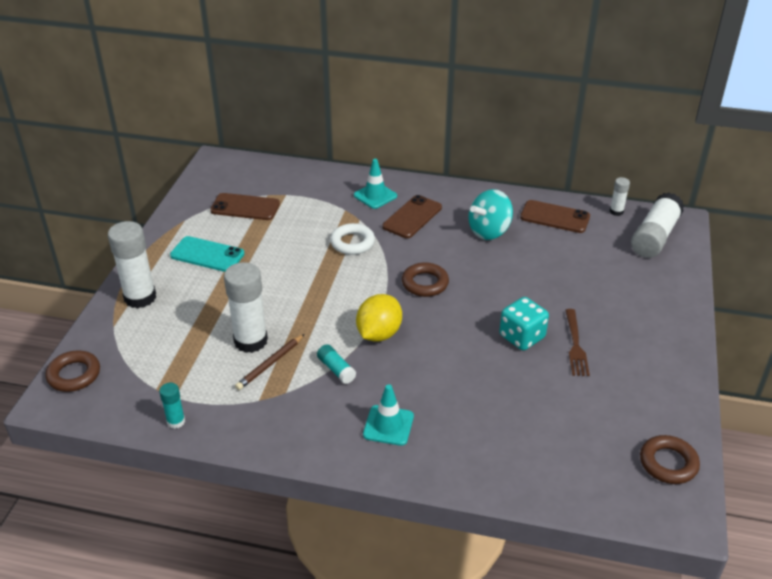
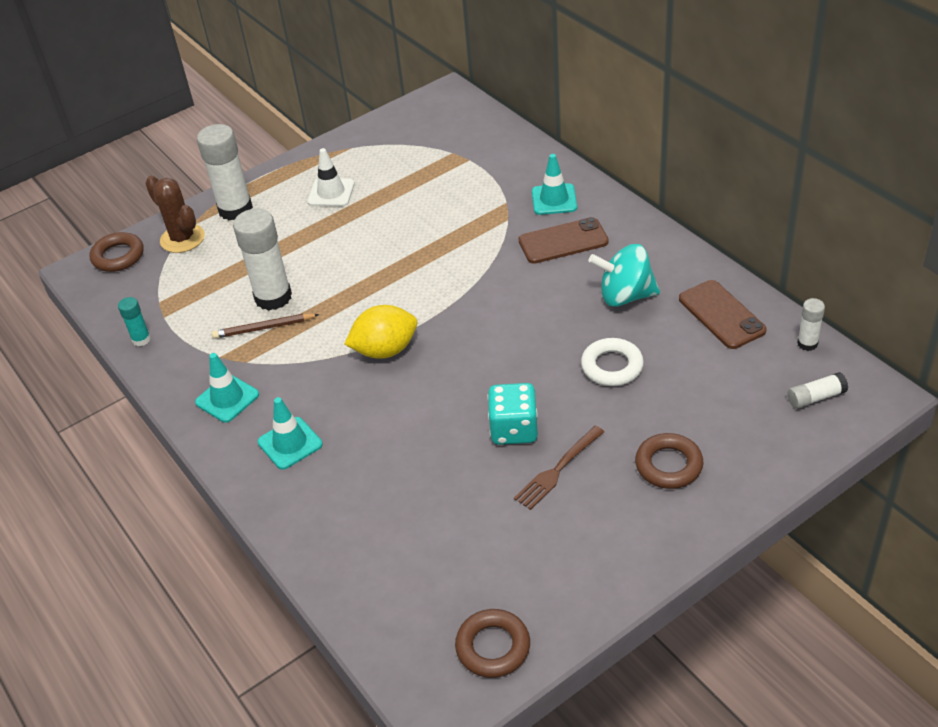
camera: 45 degrees right, 5 degrees up
turquoise phone [170,236,244,272] -> white traffic cone [307,148,355,207]
brown phone [210,193,280,220] -> none
turquoise glue stick [317,344,356,384] -> none
white ring [330,223,375,255] -> white ring moved to [581,338,644,386]
brown ring [402,262,449,297] -> brown ring moved to [635,433,704,489]
white glue stick [631,193,684,258] -> white glue stick [788,372,848,409], size x0.49
none -> brown cactus [145,176,205,253]
none -> turquoise traffic cone [195,353,259,423]

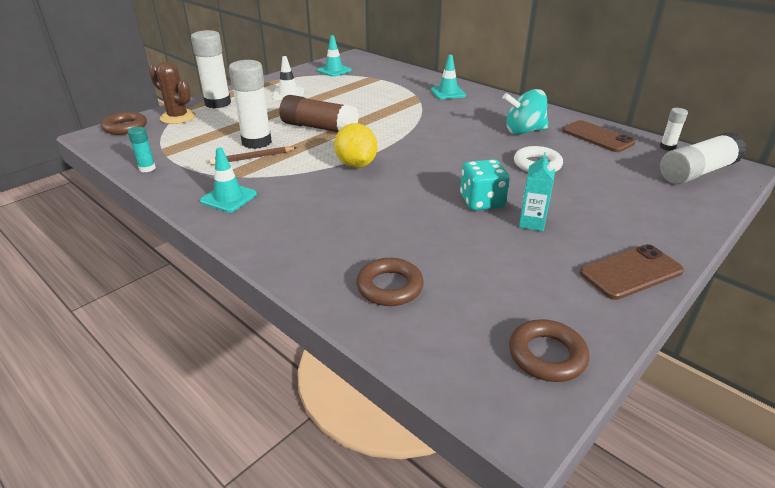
camera: 15 degrees left, 10 degrees down
turquoise traffic cone [258,397,323,470] -> turquoise traffic cone moved to [317,35,352,77]
yellow lemon [344,305,417,359] -> yellow lemon turned 75 degrees counterclockwise [334,123,377,168]
brown fork [514,426,604,510] -> turquoise carton [519,152,555,231]
brown phone [518,217,609,264] -> brown phone moved to [580,244,684,300]
brown ring [635,433,704,489] -> brown ring moved to [356,258,424,306]
white glue stick [788,372,848,409] -> white glue stick [660,132,746,184], size x2.03
none -> brown glue stick [279,95,359,132]

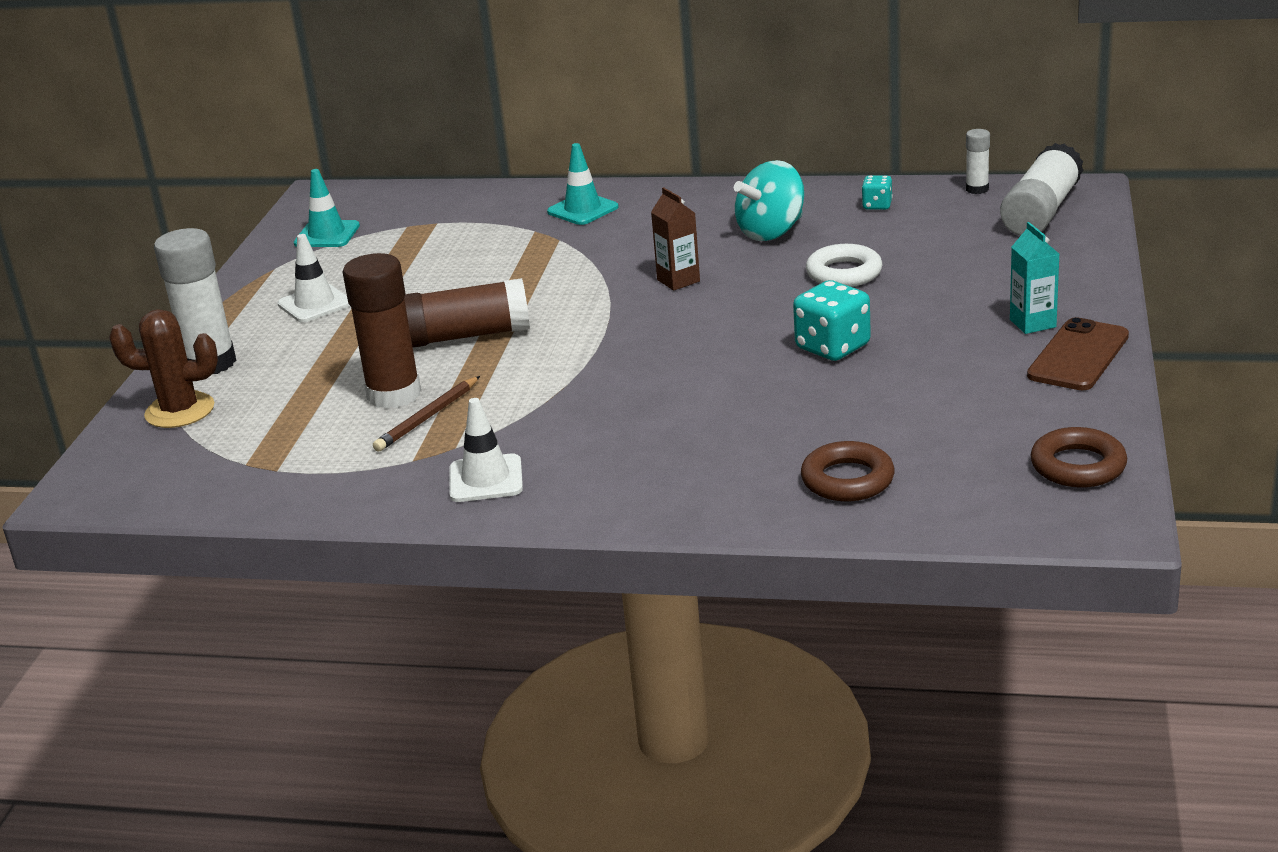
camera: 30 degrees left, 5 degrees down
brown ring [101,112,147,135] -> none
turquoise glue stick [128,127,156,172] -> none
turquoise traffic cone [200,148,257,212] -> white traffic cone [449,398,523,502]
white glue stick [229,60,272,149] -> brown glue stick [343,253,421,409]
yellow lemon [334,123,377,168] -> none
turquoise carton [519,152,555,231] -> turquoise carton moved to [1010,222,1059,334]
brown phone [562,120,636,152] -> turquoise dice [862,175,893,210]
none -> brown carton [651,187,700,291]

